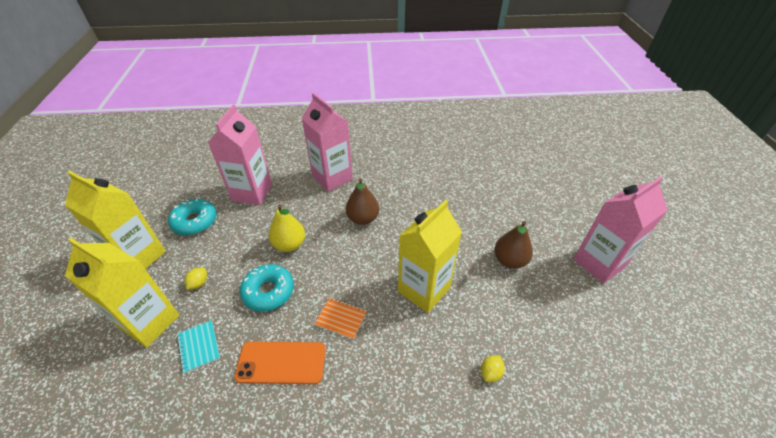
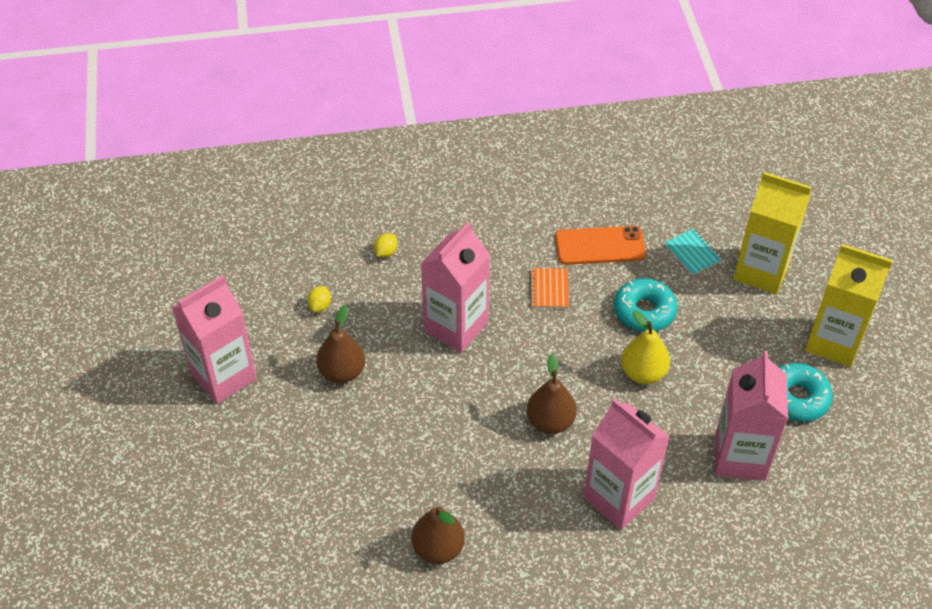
camera: 175 degrees right, 5 degrees up
yellow lemon [185,267,207,290] -> yellow lemon moved to [307,286,331,312]
orange notebook [315,297,367,340] -> orange notebook turned 75 degrees clockwise [530,268,569,308]
yellow carton [398,200,462,313] -> pink carton [421,221,490,353]
none -> brown pear [412,506,465,564]

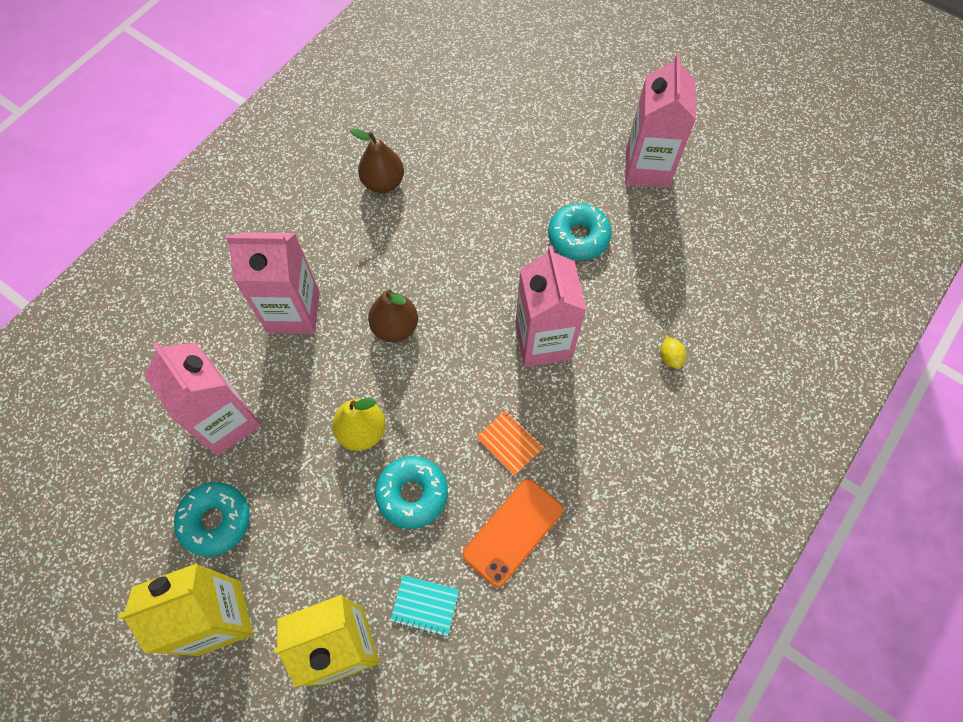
camera: 135 degrees right, 15 degrees up
yellow lemon [307,286,331,312] -> none
brown pear [316,305,365,383] -> turquoise donut [548,203,612,260]

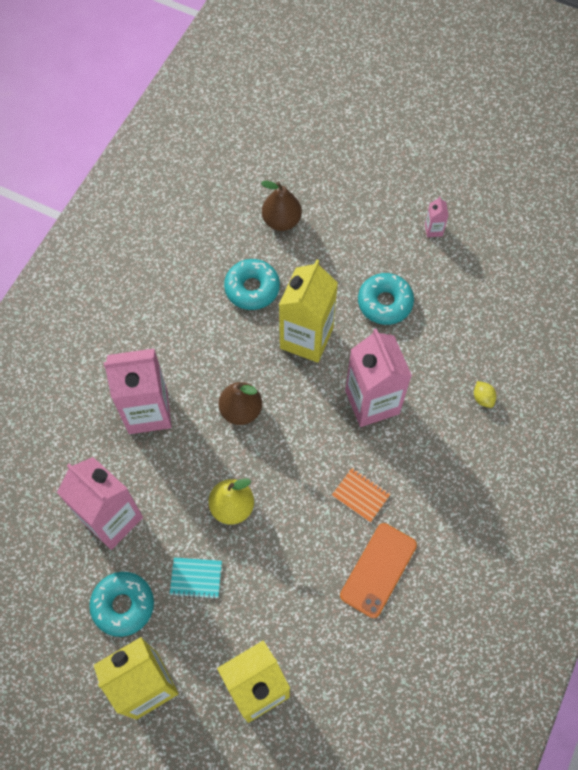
camera: 10 degrees left, 0 degrees up
brown pear [350,129,404,193] -> brown pear moved to [261,181,302,231]
turquoise donut [375,456,448,529] -> turquoise donut moved to [224,259,280,310]
turquoise notebook [390,575,459,637] -> turquoise notebook moved to [170,557,222,599]
pink carton [625,53,696,188] -> pink carton [425,196,448,237], size x0.41
none -> yellow carton [279,259,338,363]

